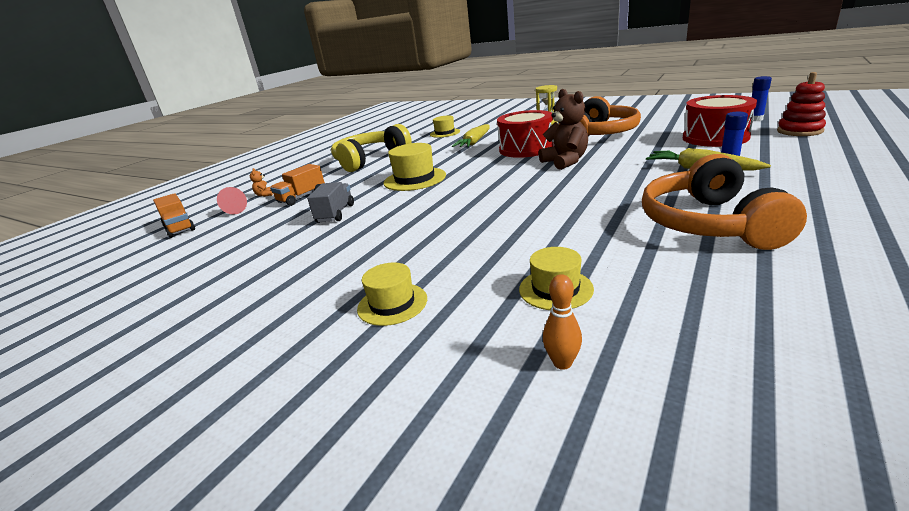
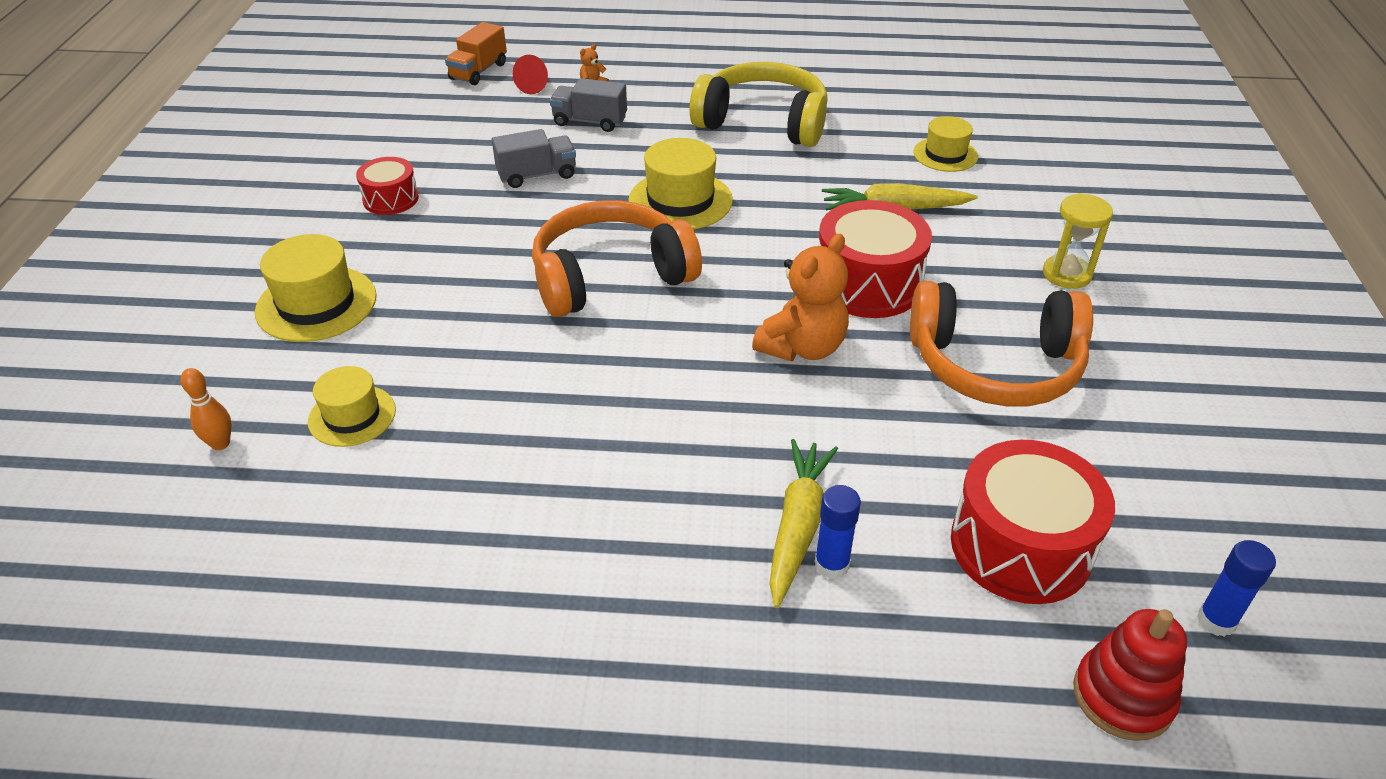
camera: 60 degrees right, 15 degrees up
orange truck [270,164,325,206] -> grey truck [550,78,627,132]
yellow hat [357,263,427,326] -> yellow hat [255,234,377,342], size x1.54
brown teddy bear [539,89,588,170] -> orange teddy bear [752,234,849,361]
orange headphones [642,154,807,250] -> orange headphones moved to [532,200,702,317]
none -> red drum [356,157,419,215]

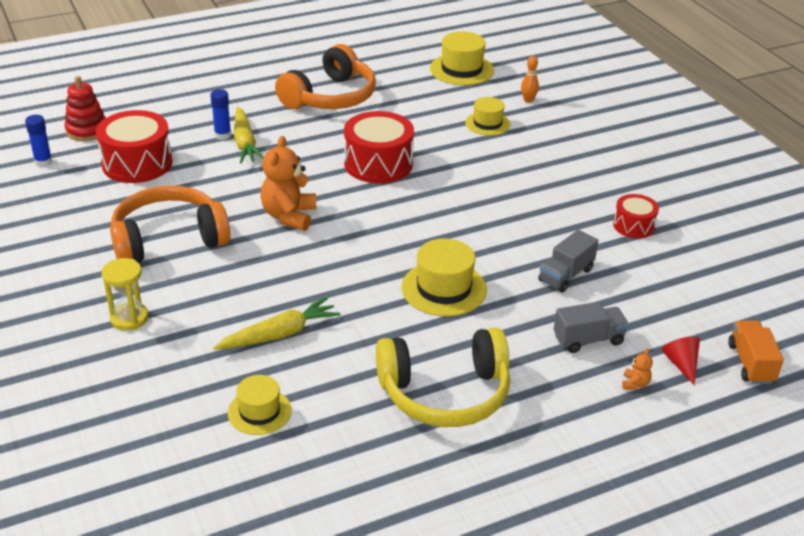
camera: 150 degrees right, 5 degrees down
yellow hat [255,234,377,342] -> yellow hat moved to [430,31,494,85]
orange headphones [532,200,702,317] -> orange headphones moved to [275,44,376,109]
red drum [818,200,932,318] -> red drum moved to [344,111,414,183]

